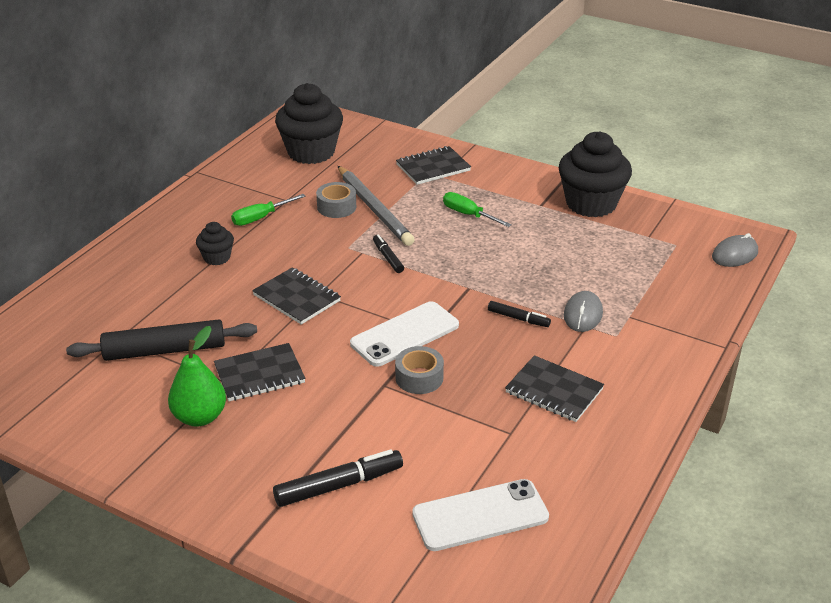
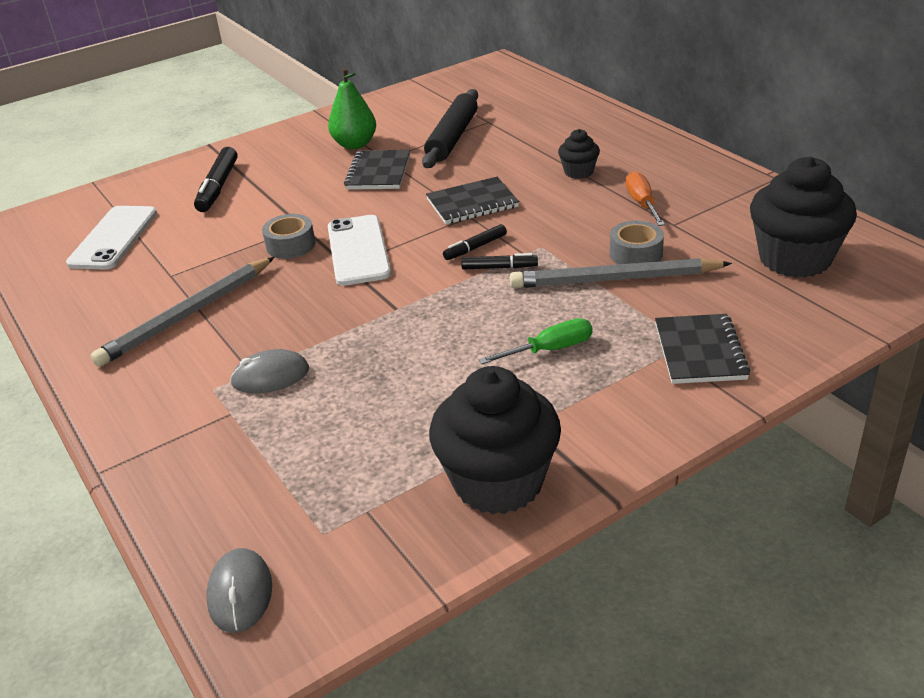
camera: 120 degrees right, 0 degrees up
green screwdriver [231,194,306,226] -> orange screwdriver [626,171,665,226]
black marker [488,301,551,327] -> black marker moved to [443,224,507,260]
black notebook [505,355,604,422] -> grey pencil [90,257,275,367]
grey mouse [564,291,603,332] -> grey mouse turned 60 degrees counterclockwise [230,349,309,394]

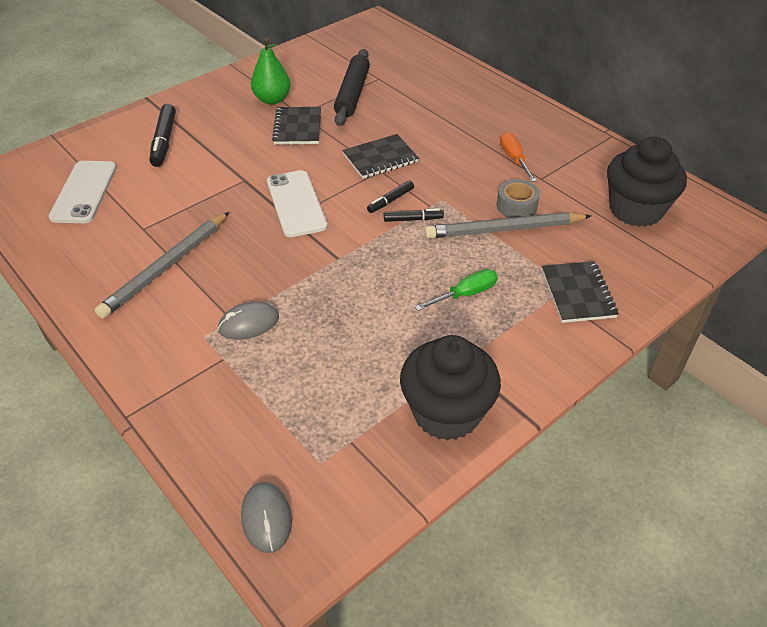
camera: 10 degrees left, 10 degrees up
grey tape [262,214,315,259] -> none
black cupcake [558,129,600,179] -> none

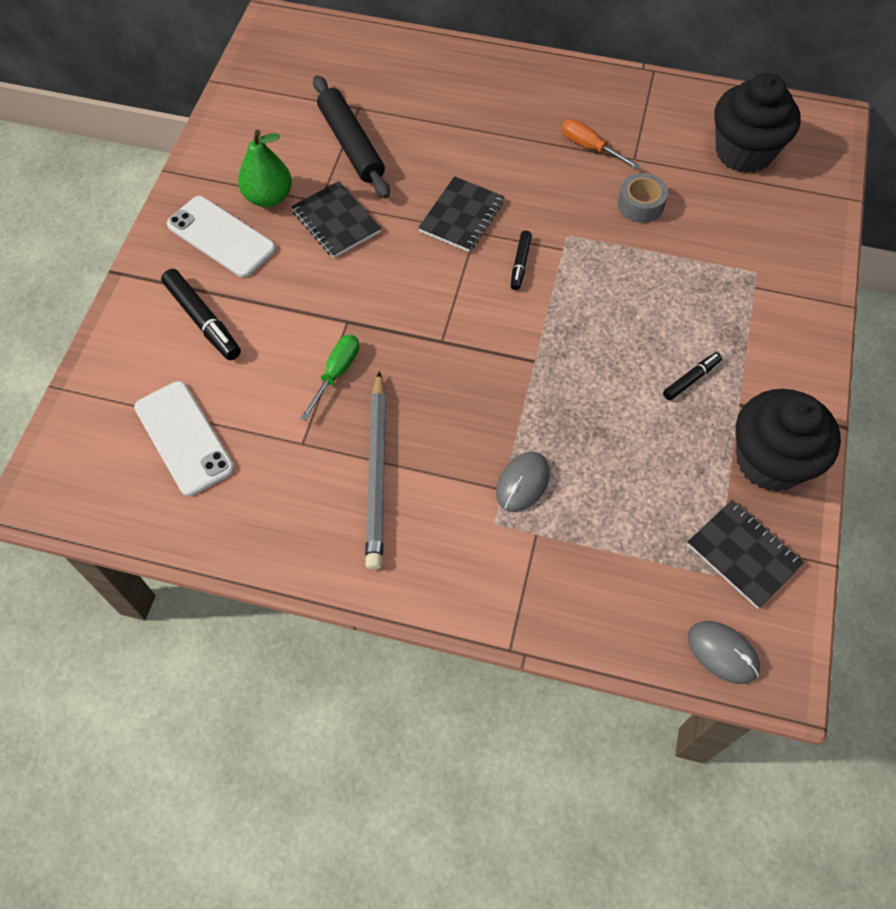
camera: 35 degrees left, 15 degrees up
white phone [267,170,327,237] -> white phone moved to [167,196,276,277]
black marker [384,208,444,222] -> black marker moved to [663,352,722,400]
green screwdriver [415,269,498,311] -> green screwdriver moved to [300,335,359,421]
grey pencil [425,212,591,239] -> none
black notebook [542,261,619,323] -> black notebook moved to [687,500,804,609]

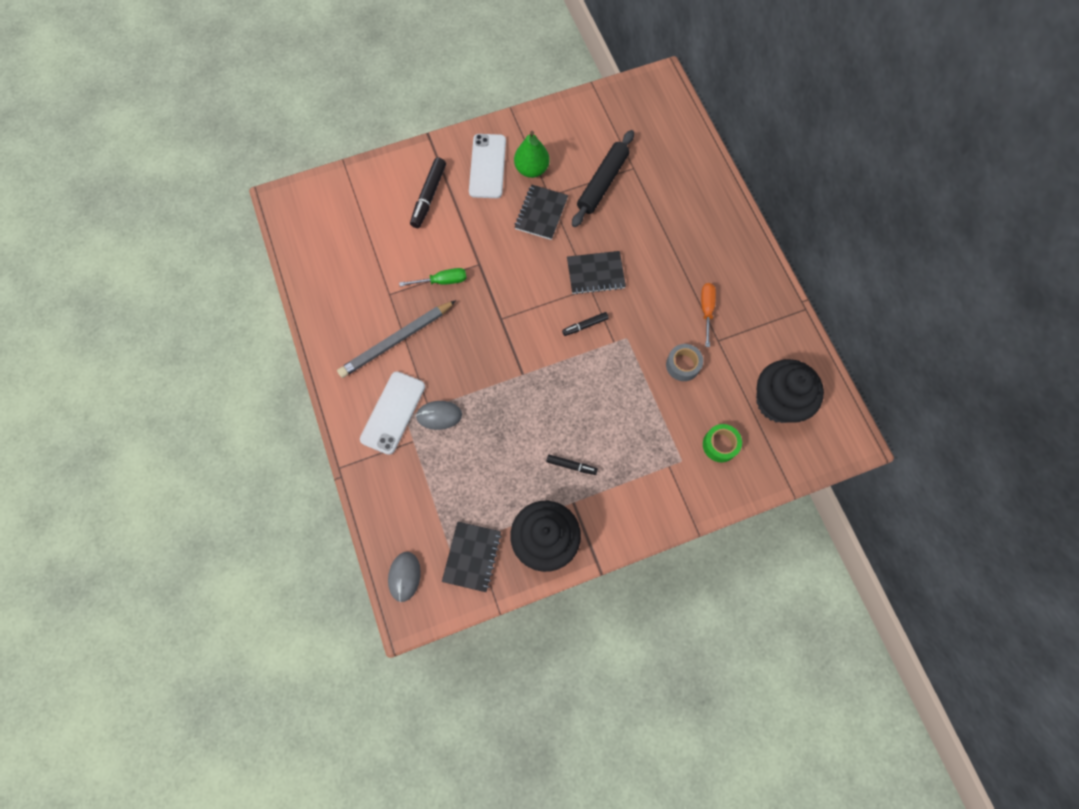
camera: 55 degrees right, 10 degrees up
white phone [134,381,234,496] -> white phone moved to [360,372,425,455]
none -> green tape [703,424,742,462]

